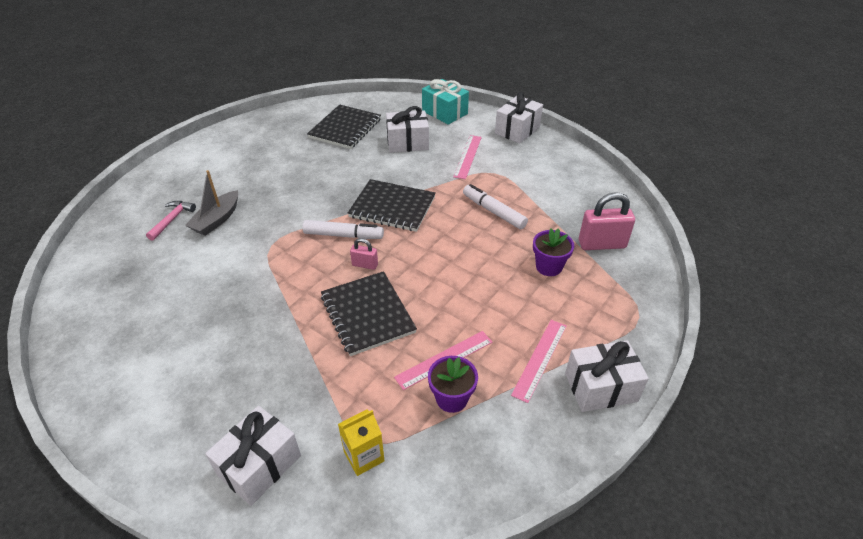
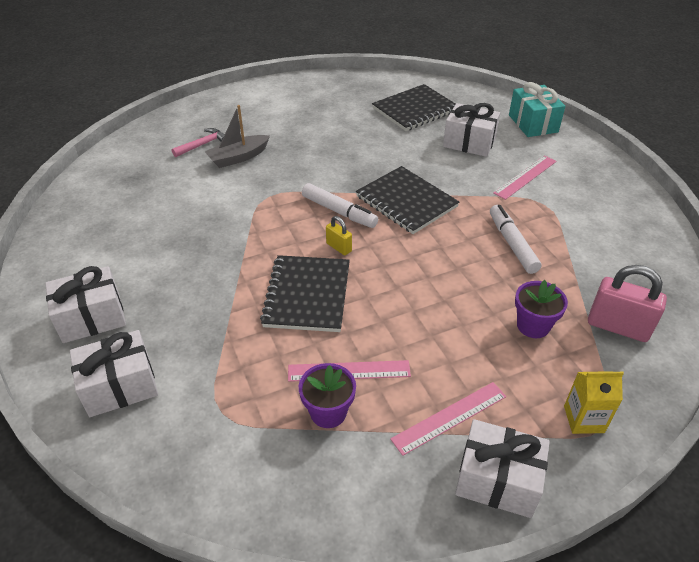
camera: 30 degrees right, 0 degrees up
yellow carton [338,409,385,476] -> yellow carton moved to [564,371,624,434]
pink padlock [350,238,378,270] -> yellow padlock [326,216,352,255]
white gift [495,92,543,143] -> white gift moved to [45,266,126,343]

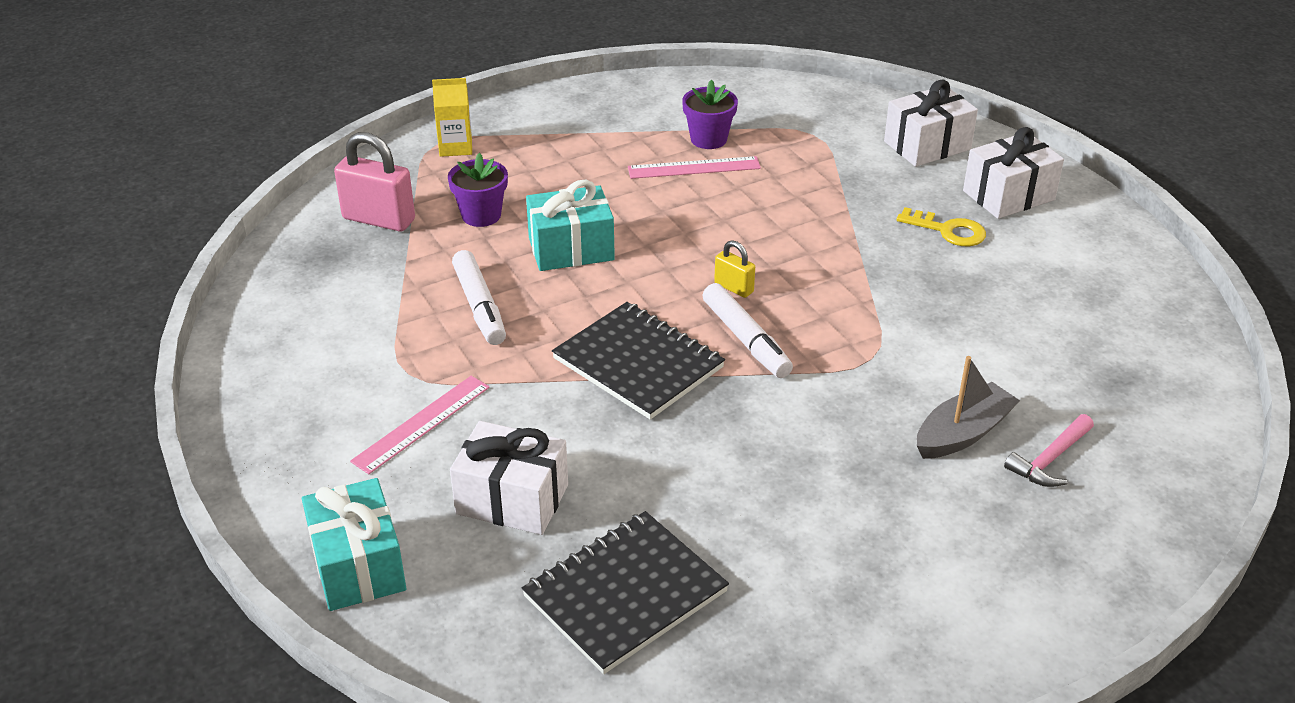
camera: 175 degrees right, 5 degrees down
black notebook [260,255,350,332] -> none
white marker [302,183,378,228] -> white marker turned 150 degrees counterclockwise [702,283,793,378]
pink ruler [390,382,506,456] -> none
white gift [455,419,550,518] -> none
none -> turquoise gift [526,180,615,271]
none -> yellow key [896,207,986,246]

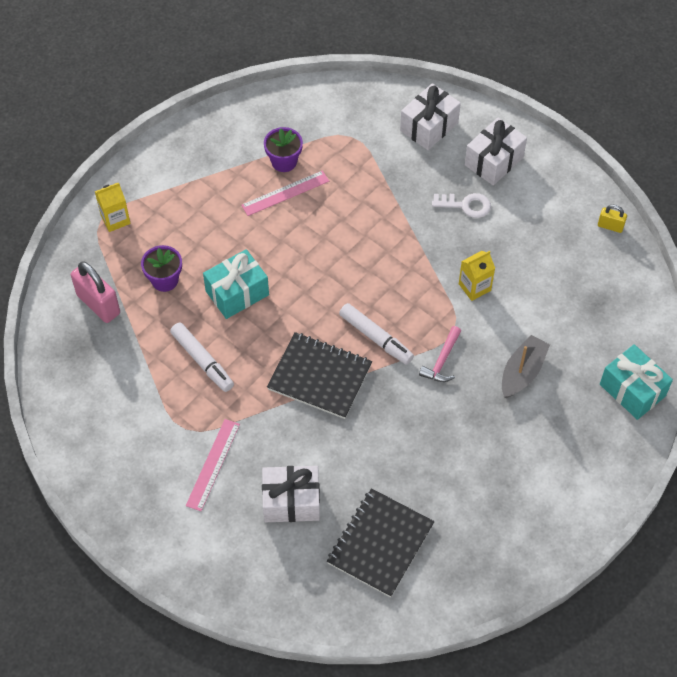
camera: 20 degrees left, 20 degrees up
turquoise gift [302,478,406,611] -> turquoise gift moved to [600,344,673,420]
pink padlock [334,132,415,232] -> pink padlock turned 45 degrees clockwise [71,262,120,323]
yellow padlock [714,240,755,298] -> yellow padlock moved to [598,205,627,233]
yellow key [896,207,986,246] -> white key [432,193,491,218]
pink hammer [1004,414,1094,487] -> pink hammer moved to [419,326,461,382]
none -> yellow carton [459,251,495,301]

